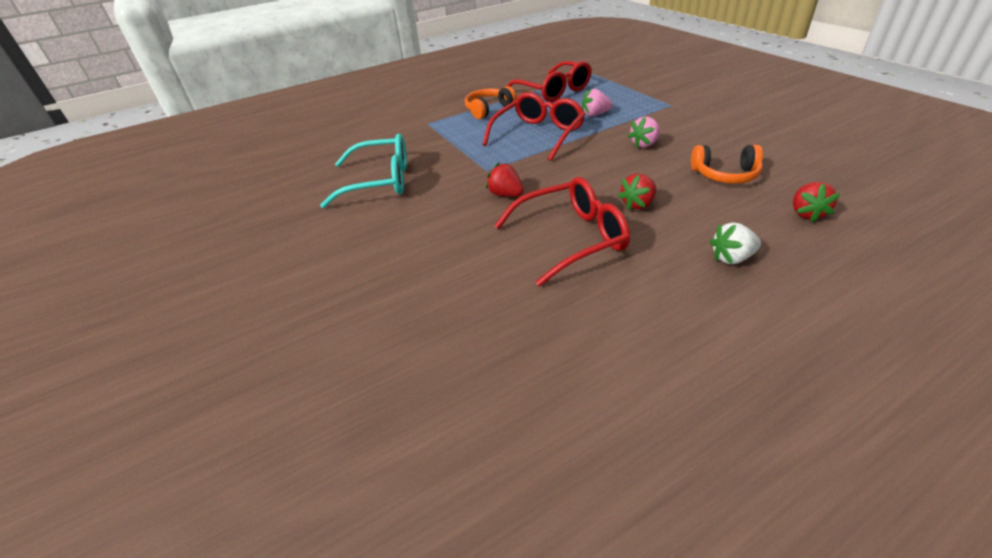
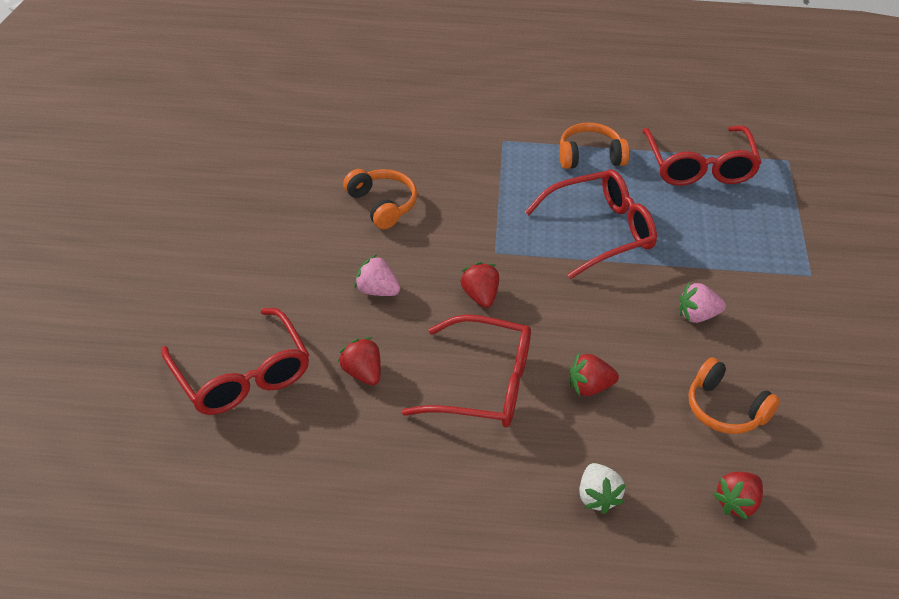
camera: 30 degrees right, 5 degrees up
turquoise glasses [320,134,407,208] -> orange headphones [343,169,417,229]
pink strawberry [582,88,613,116] -> pink strawberry moved to [354,255,400,296]
white strawberry [710,222,761,264] -> white strawberry turned 120 degrees counterclockwise [579,463,626,514]
none -> red glasses [161,308,309,415]
none -> red strawberry [338,337,381,385]

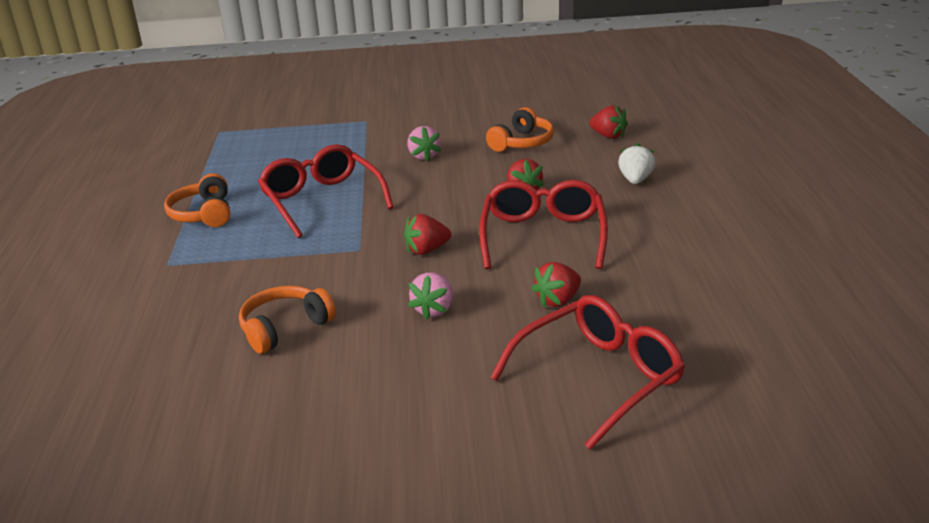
camera: 95 degrees left, 15 degrees down
white strawberry [579,463,626,514] -> white strawberry turned 60 degrees counterclockwise [618,143,655,184]
red glasses [642,126,762,186] -> none

